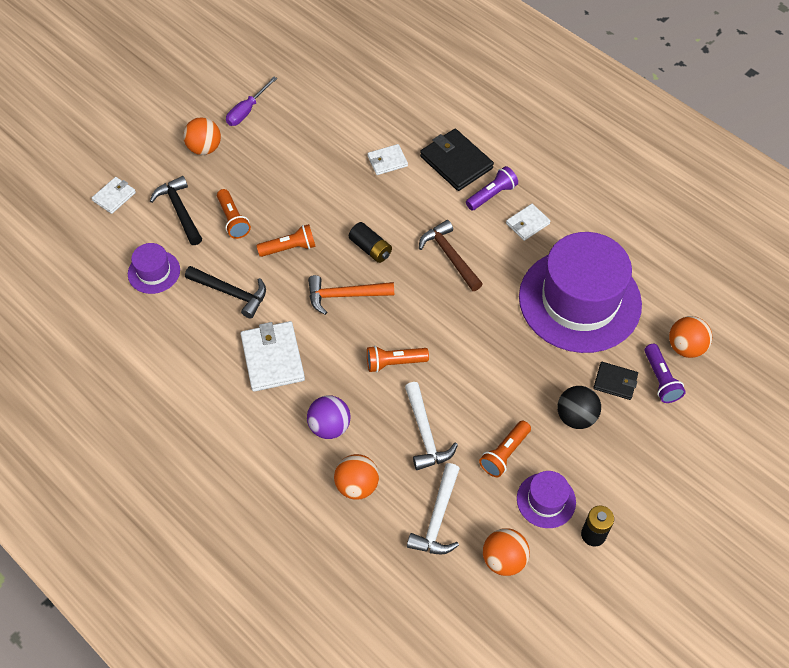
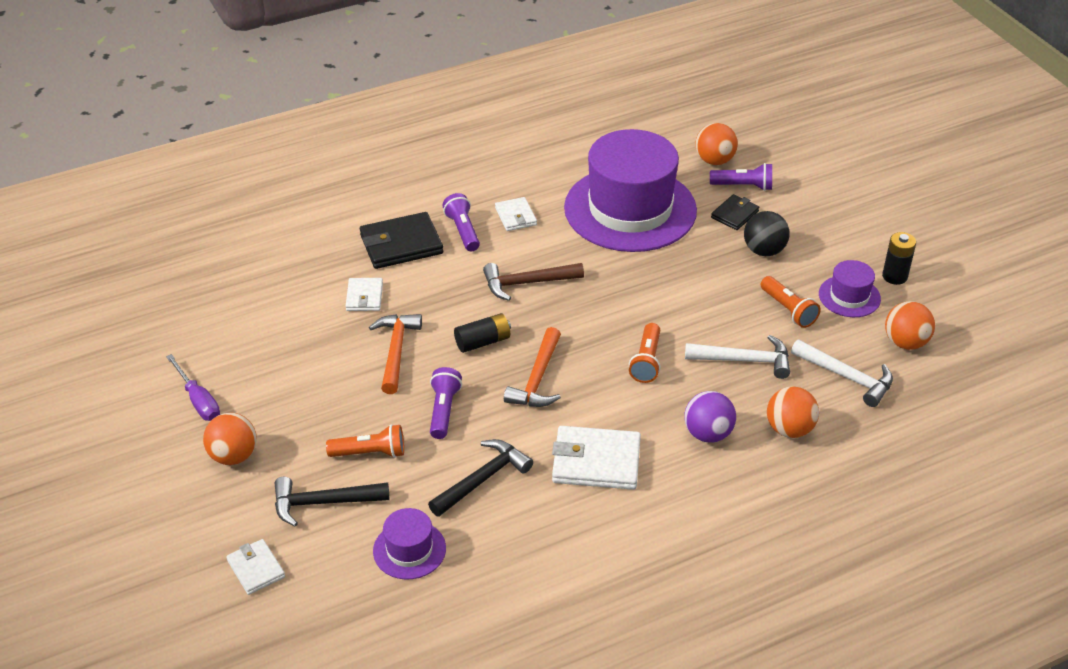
camera: 70 degrees left, 15 degrees down
orange flashlight [256,224,316,257] -> purple flashlight [430,367,462,439]
none -> orange hammer [369,314,422,394]

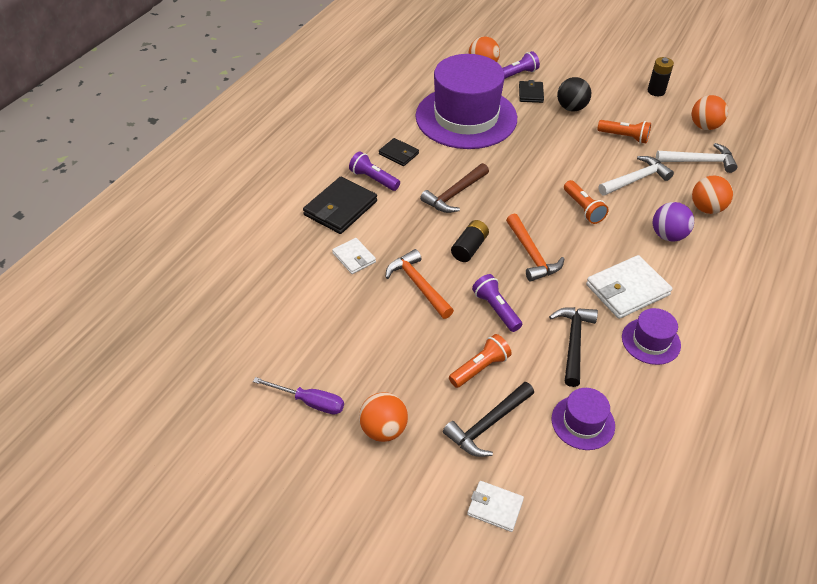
camera: 35 degrees left, 5 degrees up
white wallet [495,197,537,231] -> black wallet [379,138,419,166]
purple hat [819,260,881,317] -> purple hat moved to [622,308,681,365]

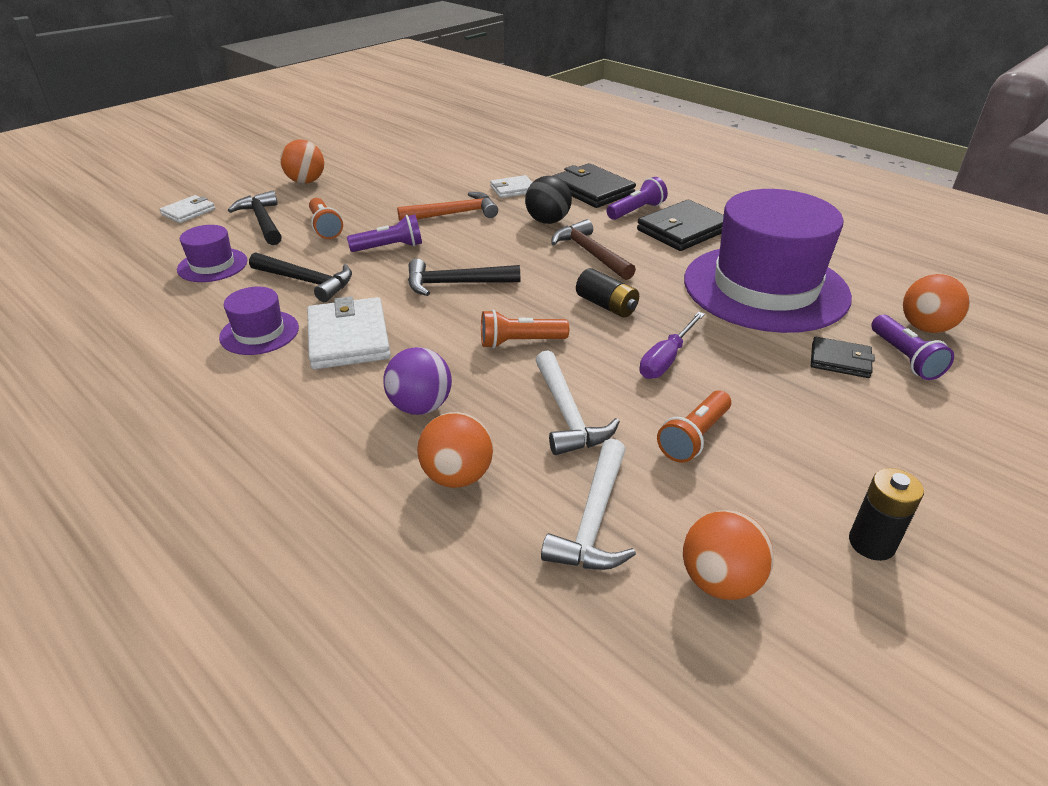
camera: 105 degrees right, 10 degrees down
purple screwdriver [253,377,344,415] -> purple screwdriver moved to [639,312,705,379]
black wallet [379,138,419,166] -> black wallet [637,200,724,251], size x1.75
black battery [451,220,489,262] -> black battery moved to [576,268,639,318]
orange hammer [506,213,564,282] -> black hammer [408,259,520,296]
black ball [557,77,591,111] -> black ball moved to [525,176,572,224]

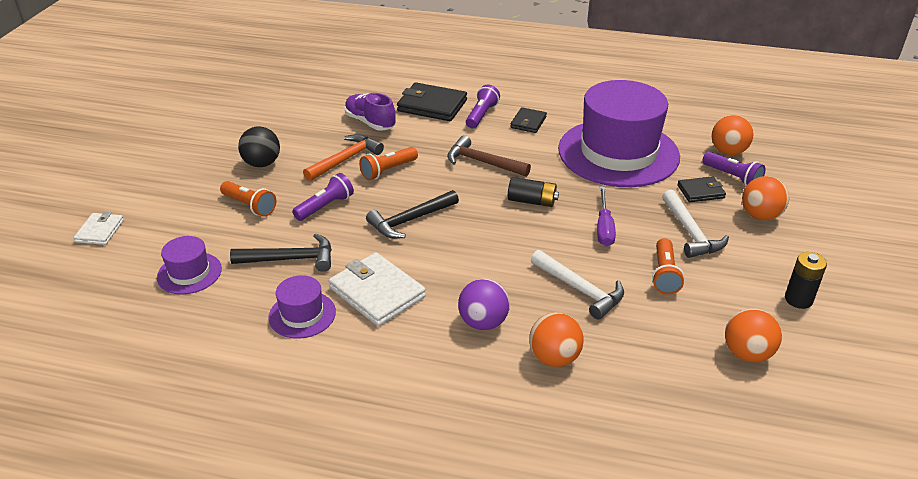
camera: 30 degrees left, 0 degrees up
black hammer [228,191,282,245] -> none
orange ball [280,140,324,184] -> orange ball moved to [742,176,789,220]
orange flashlight [481,310,569,348] -> orange flashlight moved to [359,147,418,180]
white wallet [490,175,533,198] -> purple shoe [345,93,396,131]
black ball [525,176,572,224] -> black ball moved to [238,126,280,167]
white hammer [541,439,636,570] -> white hammer moved to [662,190,729,258]
black wallet [637,200,724,251] -> black wallet [510,107,547,133], size x0.57

